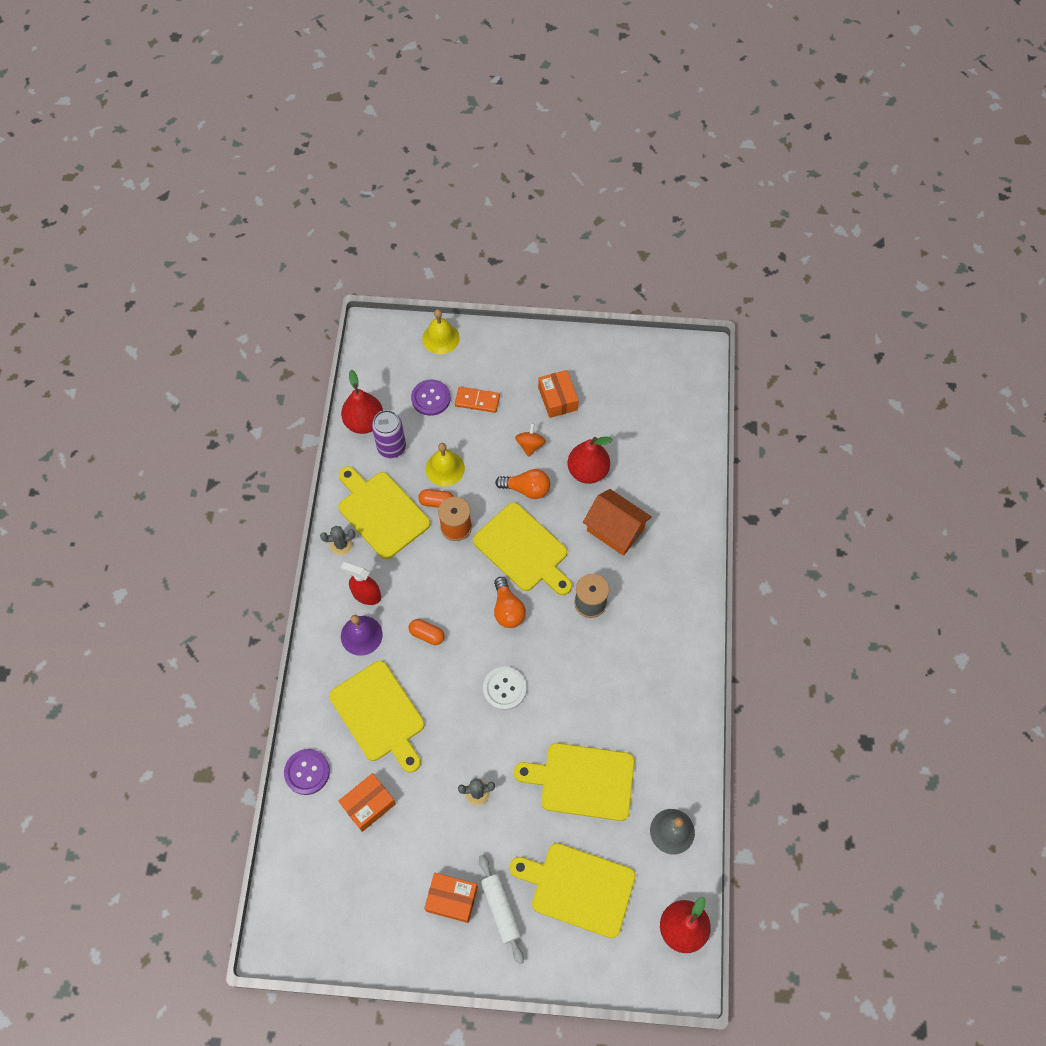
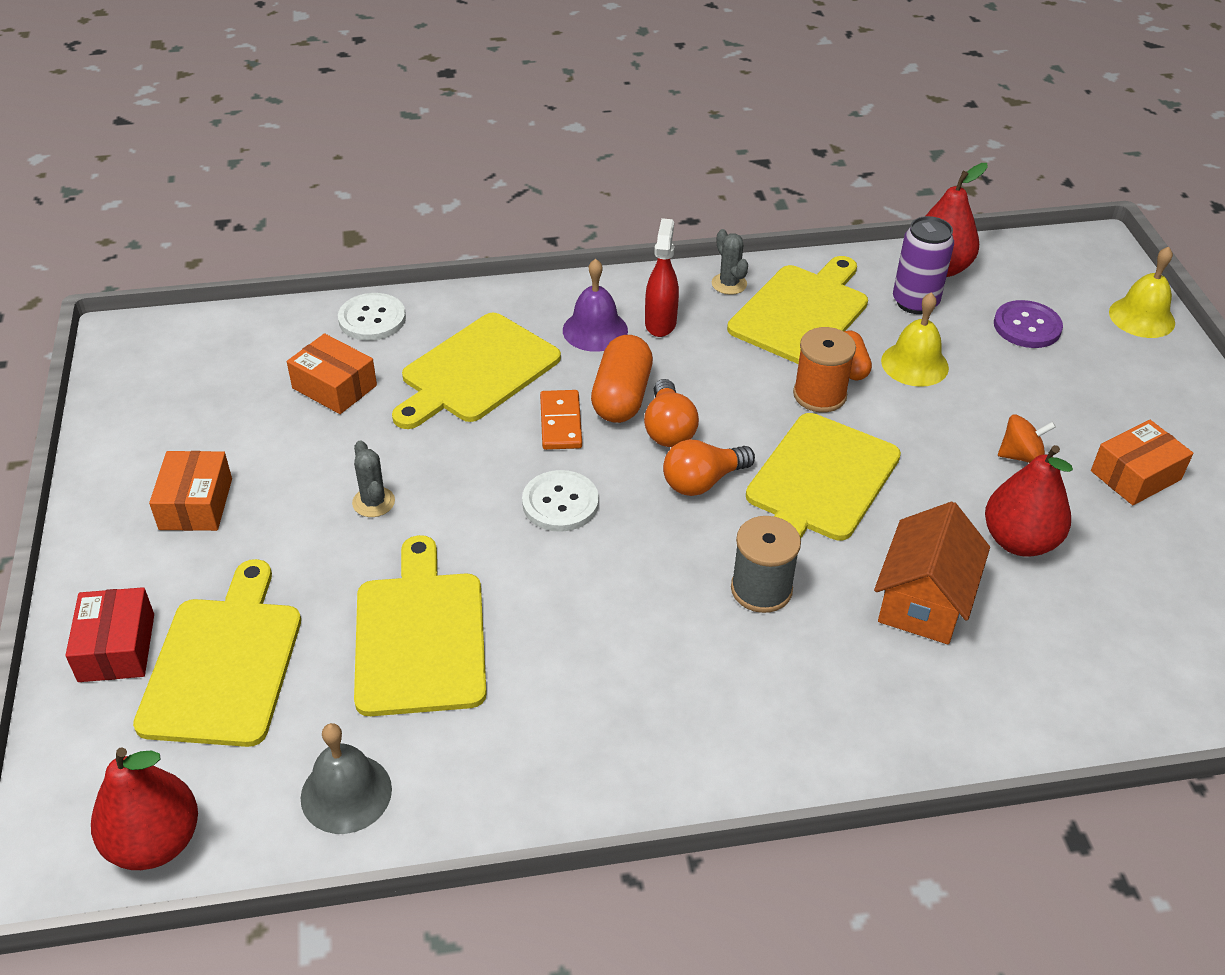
camera: 75 degrees right, 20 degrees down
purple button [284,749,330,795] -> white button [338,293,406,341]
orange capsule [409,619,444,645] -> orange capsule [591,335,653,423], size x1.71
orange domino [455,387,500,413] -> orange domino moved to [540,390,582,450]
white rolling pin [479,855,524,964] -> none
orange light bulb [495,469,550,499] -> orange light bulb moved to [644,379,699,447]
none -> red box [65,587,154,682]

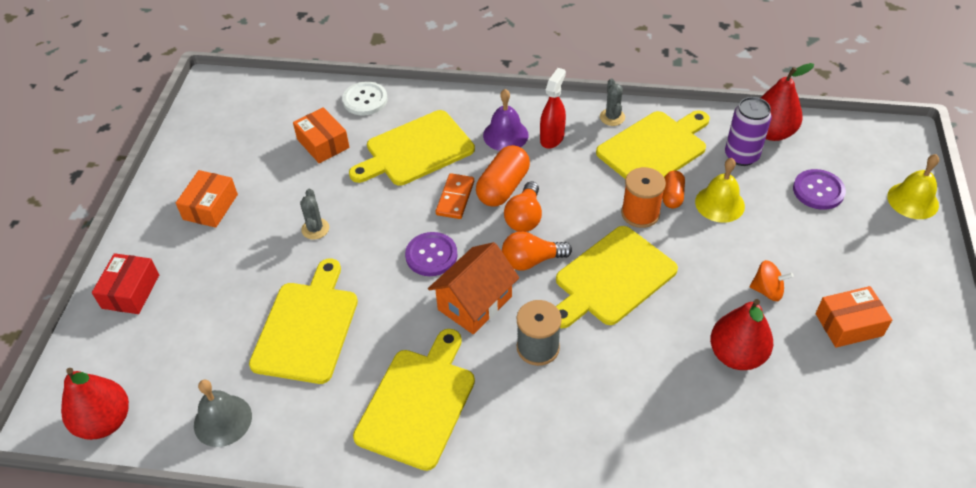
camera: 20 degrees right, 5 degrees up
yellow cutting board [133,559,301,747] -> yellow cutting board moved to [353,329,475,471]
white button [522,470,599,532] -> purple button [405,232,458,276]
orange house [874,502,990,644] -> orange house moved to [428,242,519,335]

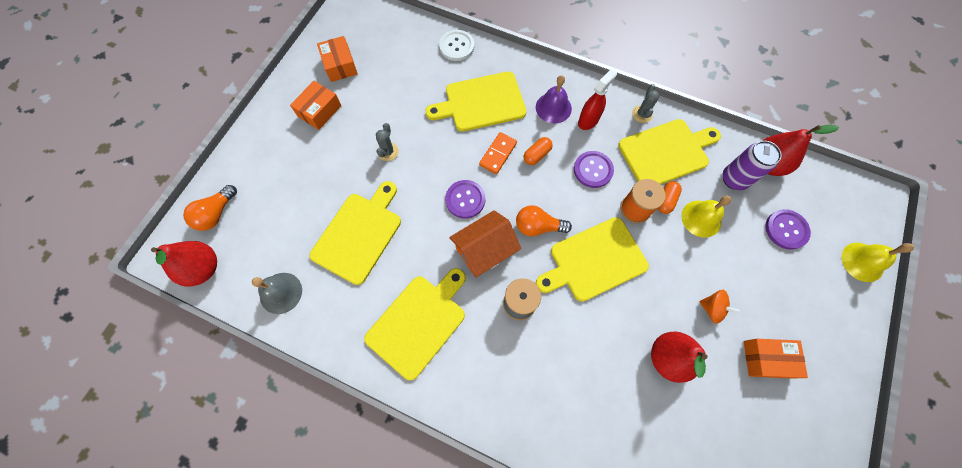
camera: 15 degrees right, 20 degrees up
red box [92,253,159,314] -> none
orange box [293,107,349,163] -> orange box moved to [317,36,358,82]
orange capsule [476,145,530,207] -> orange capsule [524,137,553,165], size x0.59
orange light bulb [504,181,542,232] -> orange light bulb moved to [183,185,237,231]
none -> purple button [574,151,614,188]

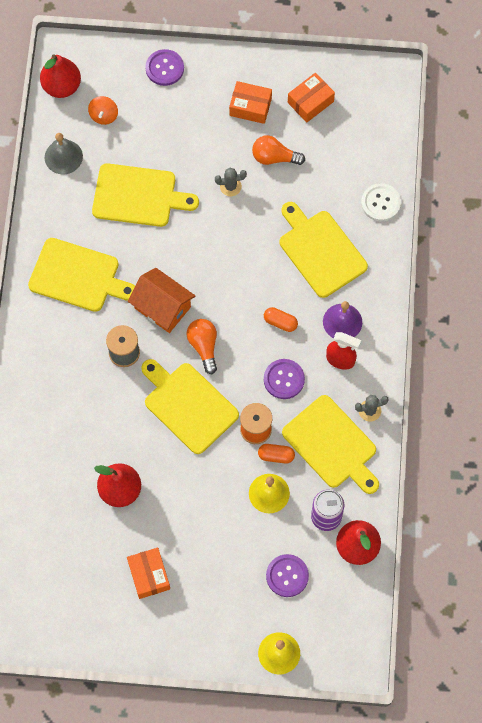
camera: 70 degrees right, 0 degrees up
orange light bulb [183,185,237,231] -> orange light bulb moved to [252,135,305,165]
purple button [445,180,485,219] -> purple button moved to [145,49,184,86]
orange domino [479,132,517,174] -> none
orange spinning top [699,290,740,324] -> orange spinning top moved to [88,96,118,125]

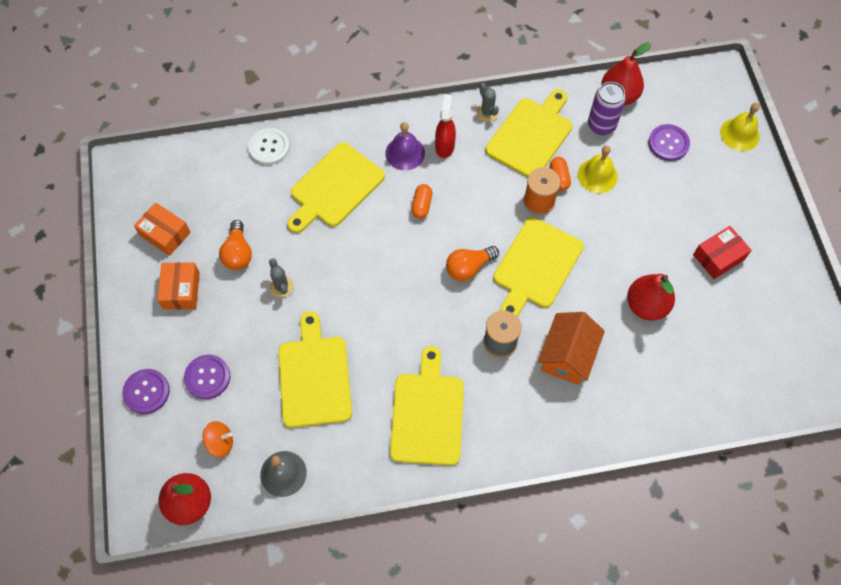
camera: 105 degrees left, 5 degrees down
orange box [127,548,170,599] -> red box [693,226,752,279]
orange house [128,268,195,333] -> orange house moved to [538,312,605,385]
purple button [264,359,305,399] -> purple button moved to [184,355,230,399]

